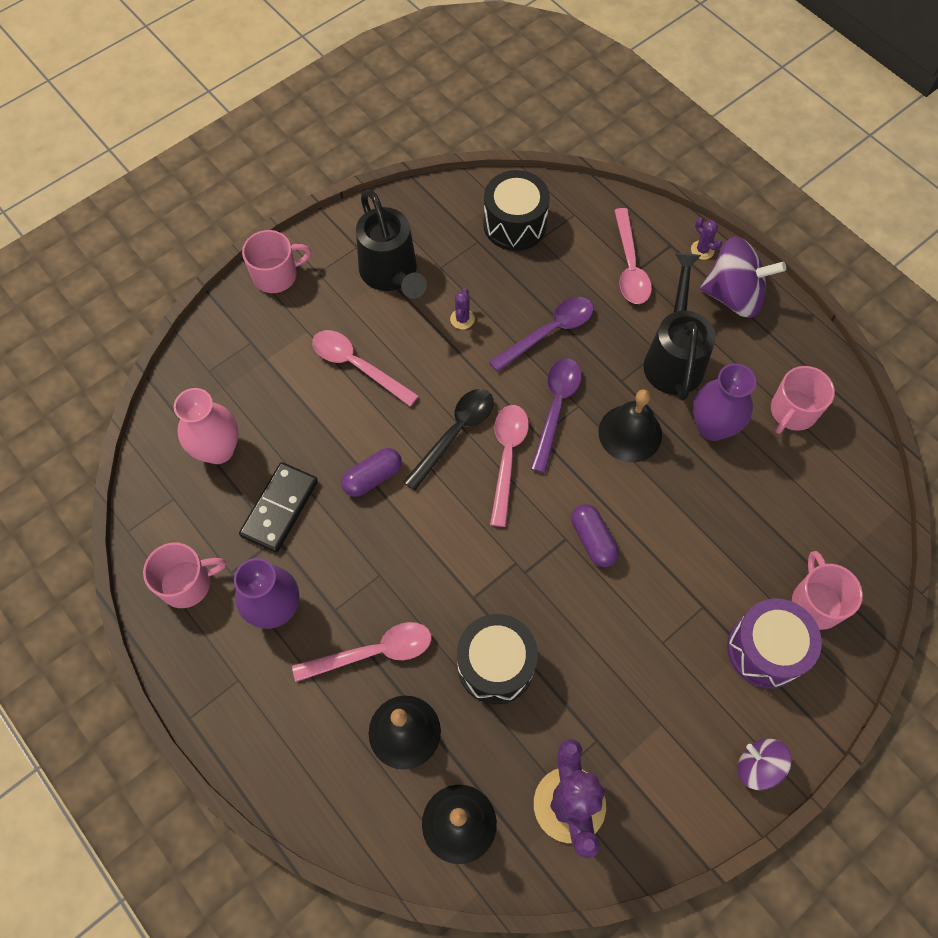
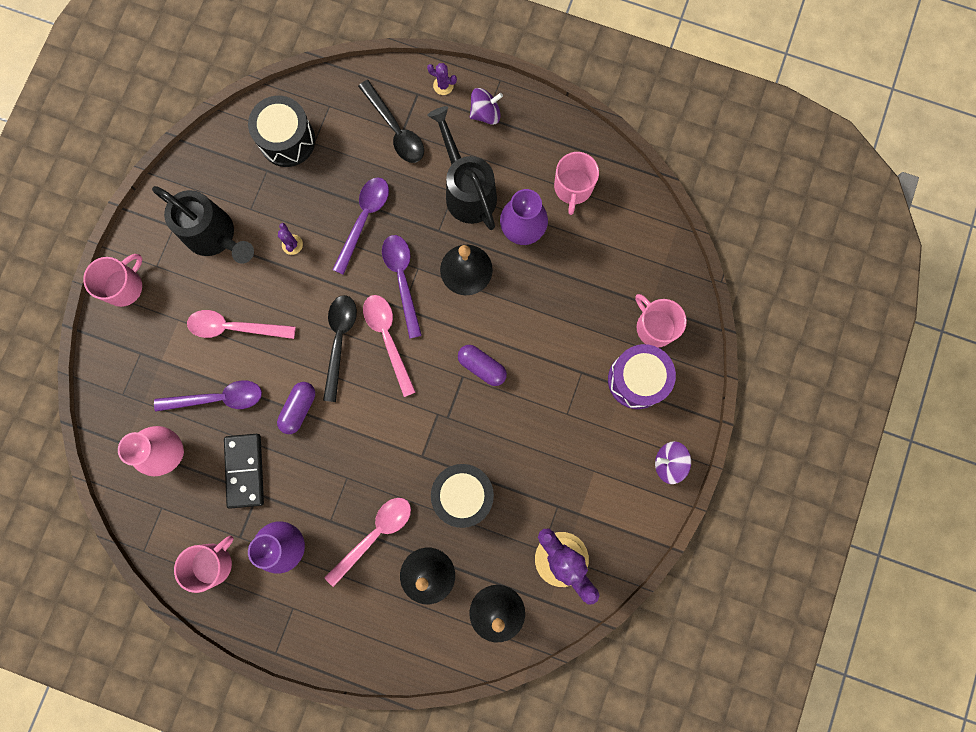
camera: 30 degrees left, 15 degrees up
pink spoon [614,208,652,304] -> black spoon [358,80,424,163]
purple spinning top [700,237,786,318] -> purple spinning top [470,88,503,125], size x0.58
none -> purple spoon [154,380,262,412]

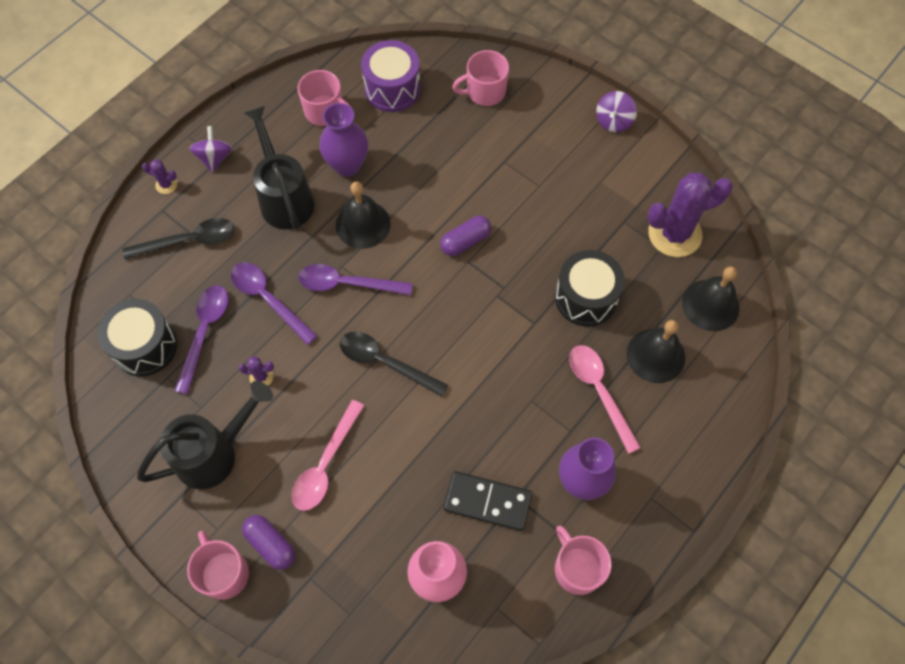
camera: 70 degrees left, 15 degrees down
purple spoon [154,380,262,412] -> purple spoon moved to [174,285,229,394]
purple capsule [277,382,315,434] -> purple capsule moved to [242,515,295,570]
pink spoon [363,295,416,397] -> none
purple cactus [427,63,457,95] -> purple cactus turned 60 degrees clockwise [142,159,177,194]
black watering can [427,106,497,230] -> black watering can turned 75 degrees clockwise [243,106,314,230]
purple drum [608,344,676,409] -> purple drum moved to [361,40,421,112]

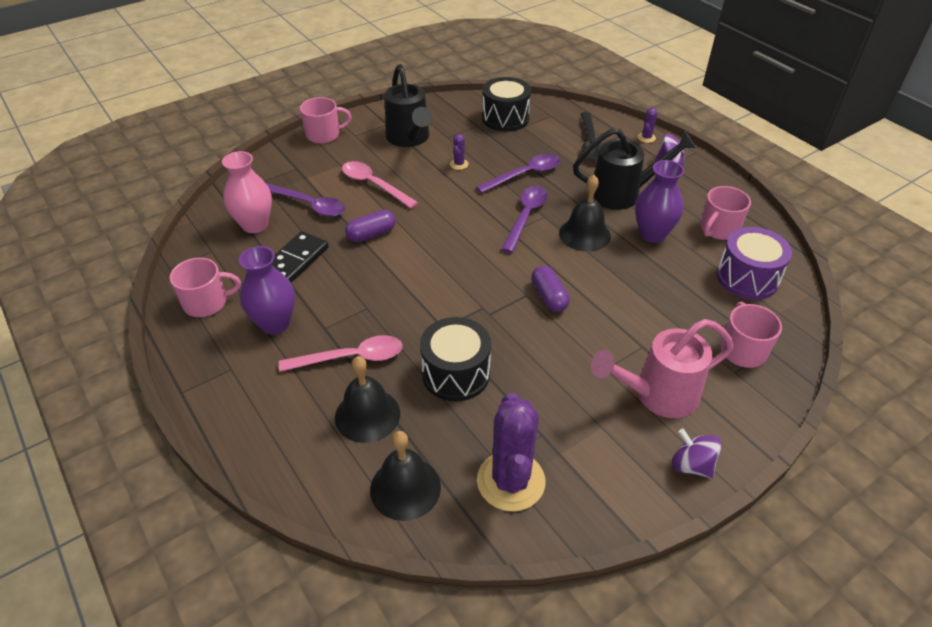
camera: 105 degrees right, 20 degrees down
purple spoon [174,285,229,394] -> purple spoon moved to [266,183,345,217]
purple capsule [242,515,295,570] -> purple capsule moved to [345,210,395,242]
black spoon [340,332,449,397] -> none
none -> pink watering can [591,319,734,418]

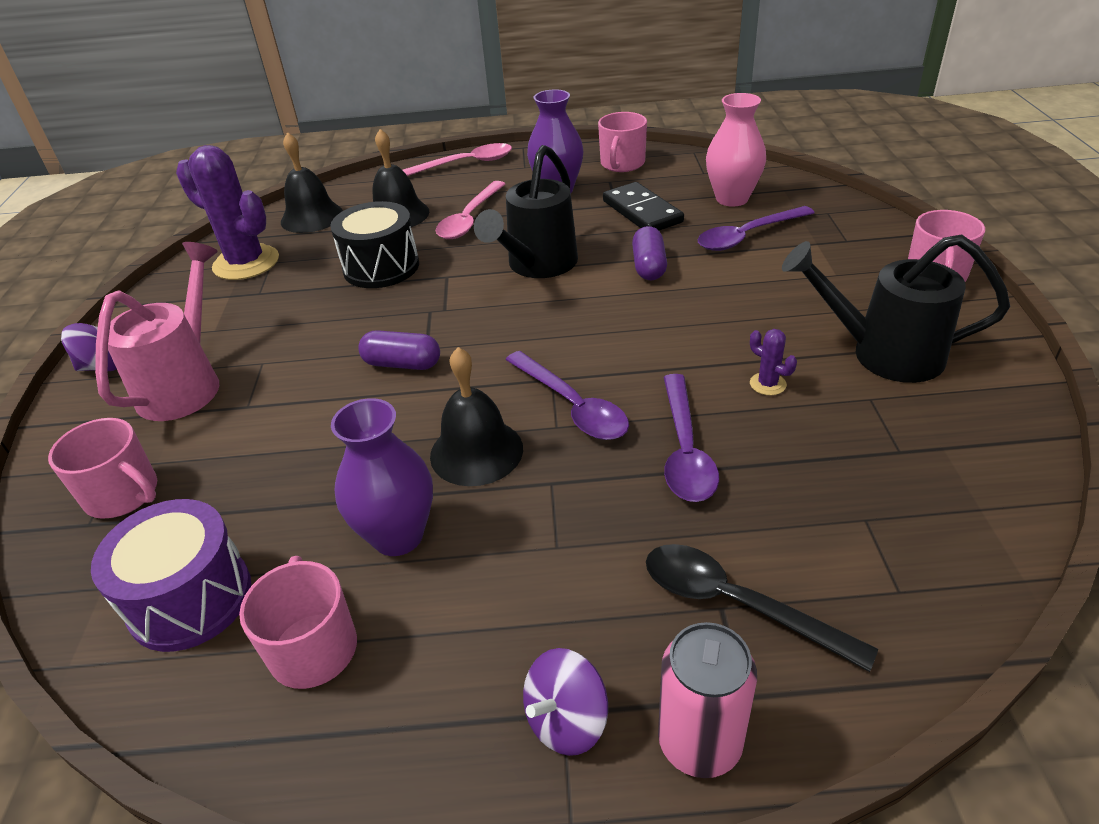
camera: 125 degrees right, 5 degrees down
pink spoon [342,161,418,208] -> pink spoon moved to [403,143,512,176]
black drum [482,77,531,132] -> none
black watering can [573,128,696,210] -> black watering can moved to [474,145,578,278]
purple cactus [638,108,657,143] -> pink can [658,622,757,778]

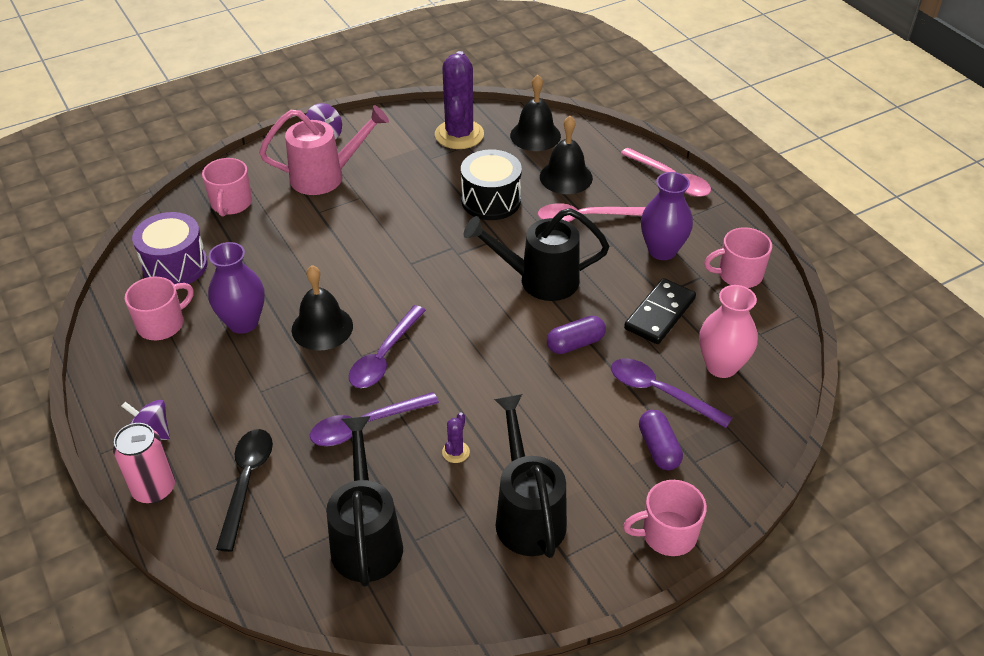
camera: 60 degrees right, 5 degrees up
purple capsule [358,330,440,370] -> purple capsule moved to [639,410,683,470]
none -> black watering can [326,416,403,587]

